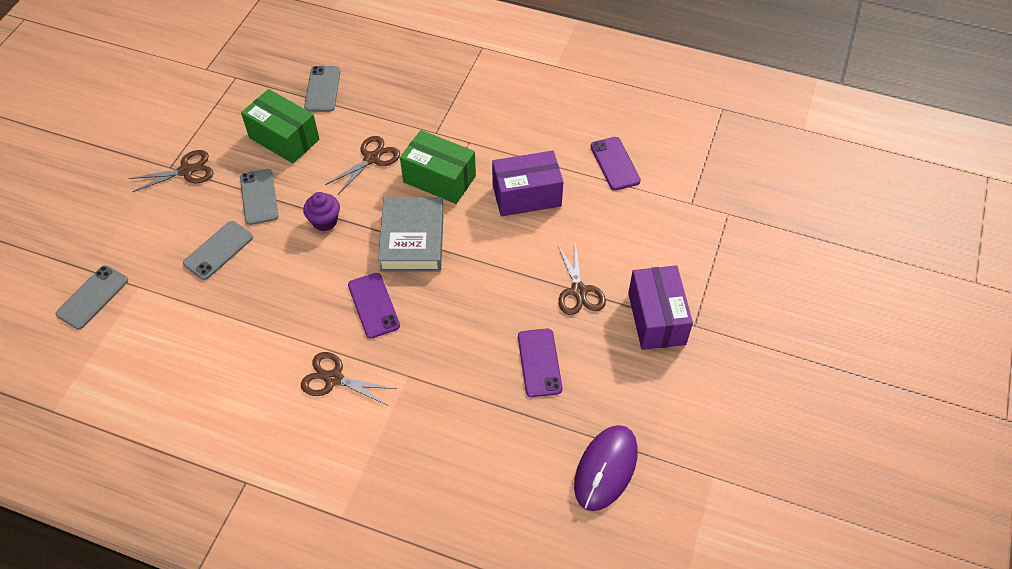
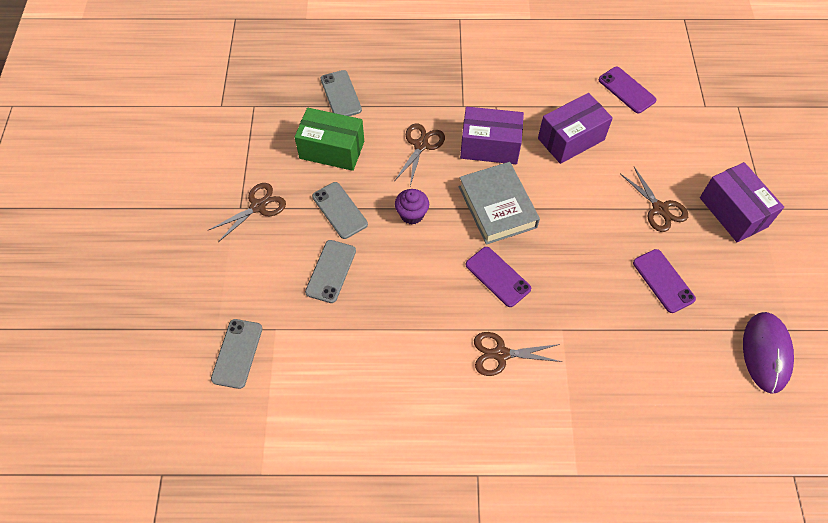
camera: 20 degrees left, 5 degrees up
green box [400,130,476,204] -> purple box [460,107,524,164]

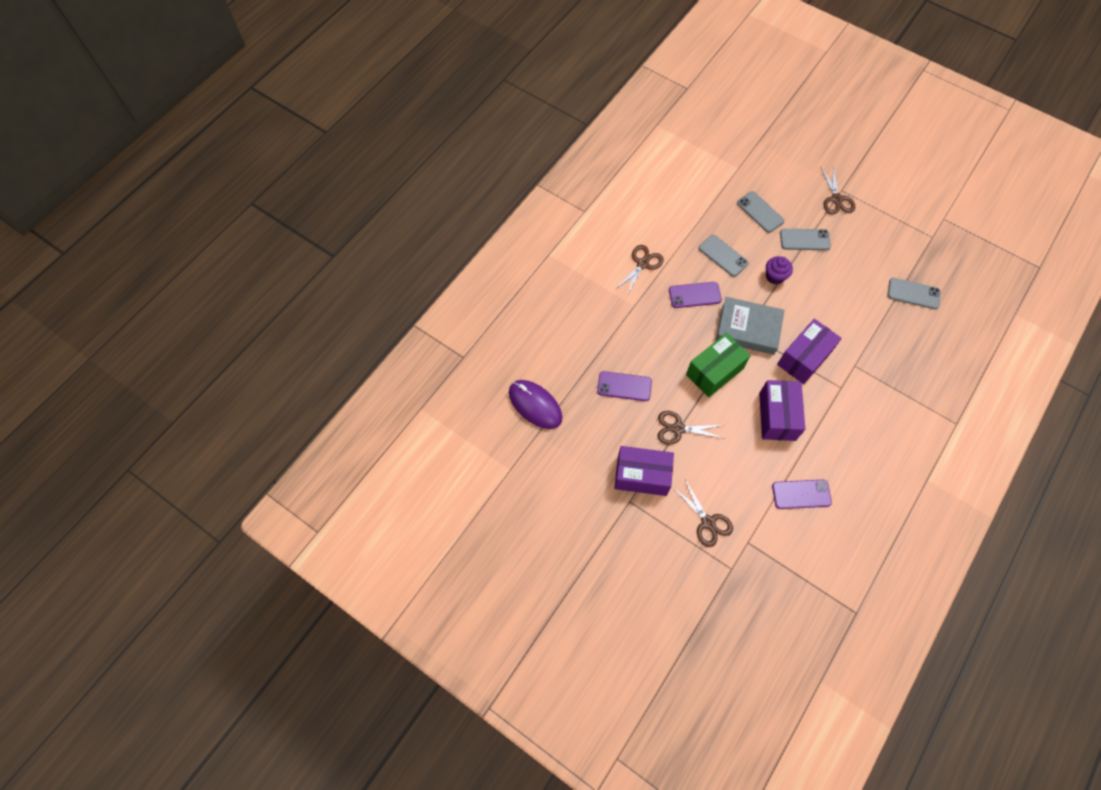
camera: 125 degrees right, 5 degrees up
grey phone [211,319,262,389] -> grey phone moved to [698,235,749,277]
green box [295,108,364,171] -> green box moved to [686,333,751,397]
brown scissors [395,123,445,186] -> brown scissors moved to [673,480,733,547]

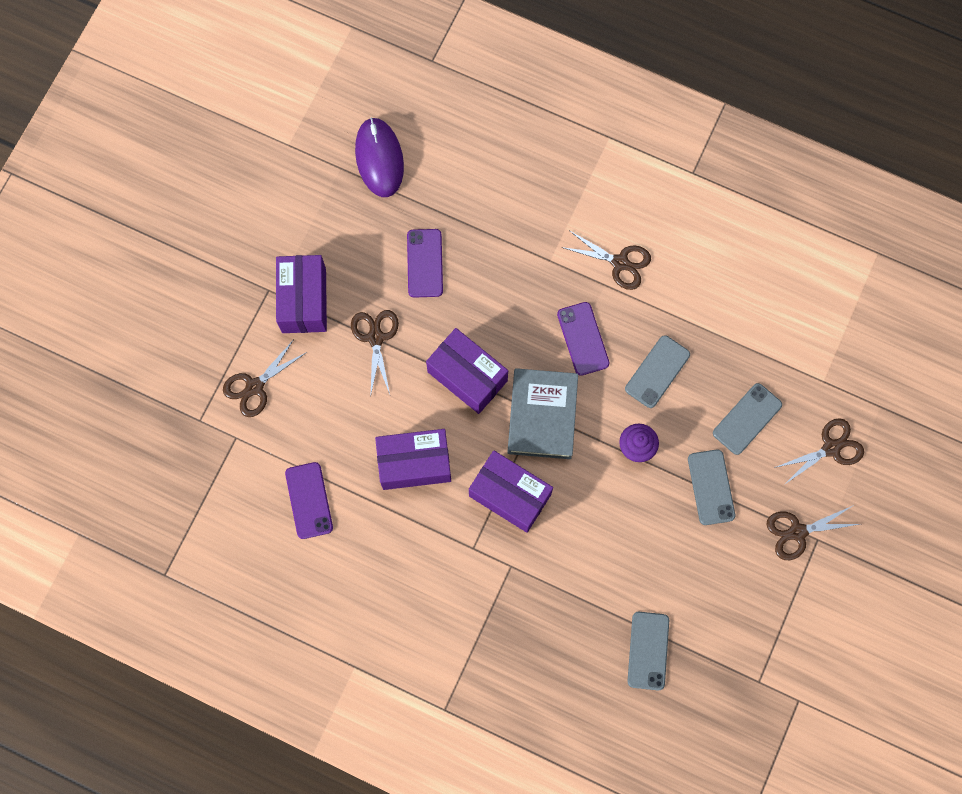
camera: 80 degrees right, 10 degrees up
purple mouse [509,380,562,429] -> purple mouse turned 45 degrees counterclockwise [355,117,404,197]
green box [686,333,751,397] -> purple box [426,328,508,414]
none -> brown scissors [774,418,864,485]

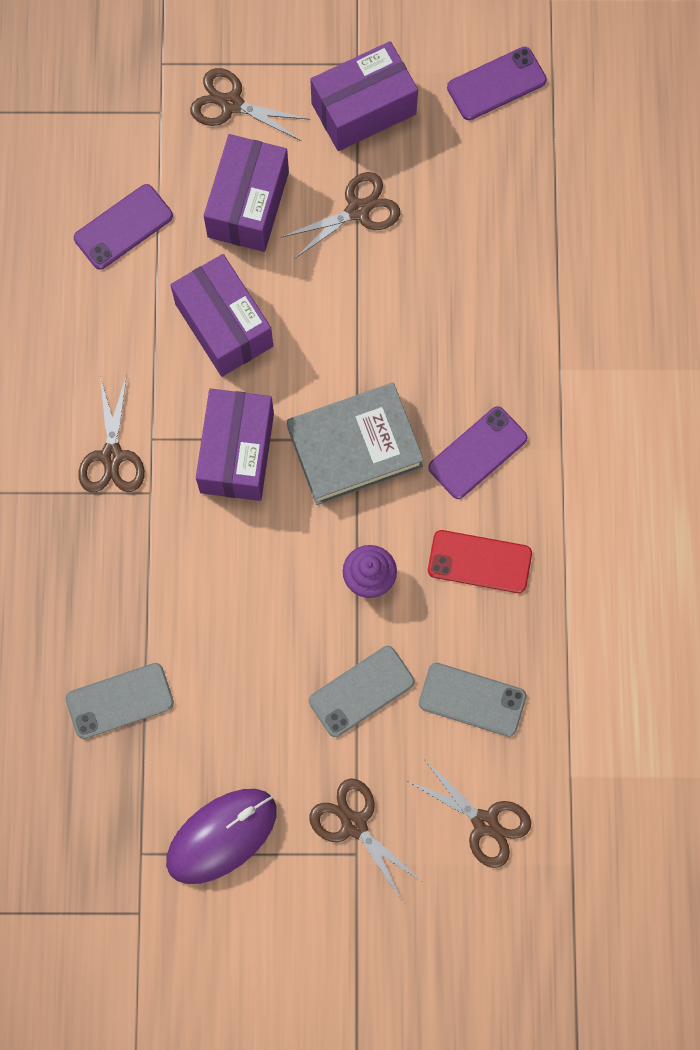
camera: 65 degrees right, 0 degrees up
purple mouse [355,117,404,197] -> purple mouse moved to [166,789,277,884]
purple phone [407,229,443,298] -> purple phone moved to [447,47,547,120]
purple box [426,328,508,414] -> purple box moved to [204,134,289,252]
brown scissors [561,231,651,290] -> brown scissors moved to [78,375,145,492]
grey phone [625,335,690,408] -> red phone [428,530,532,593]

